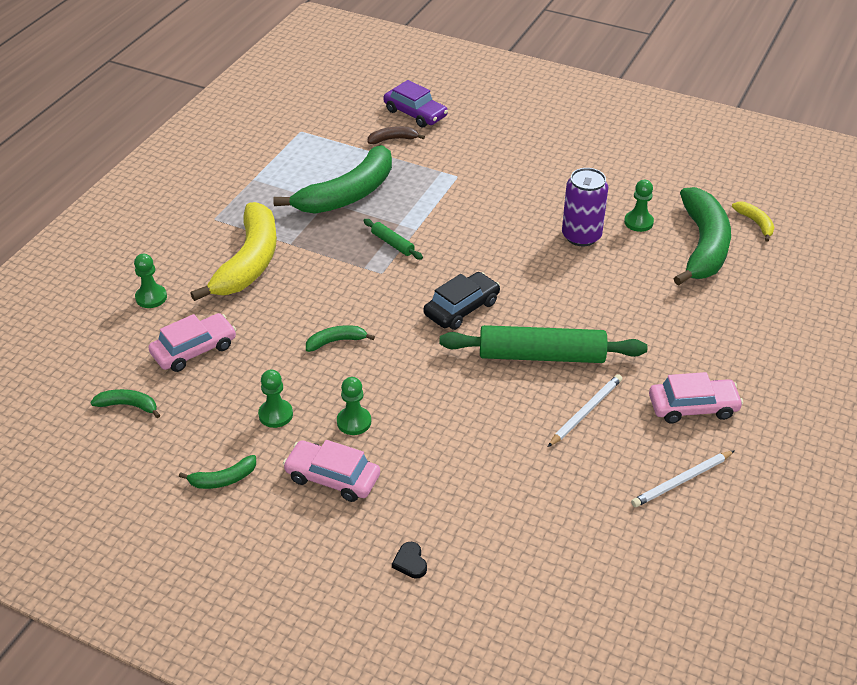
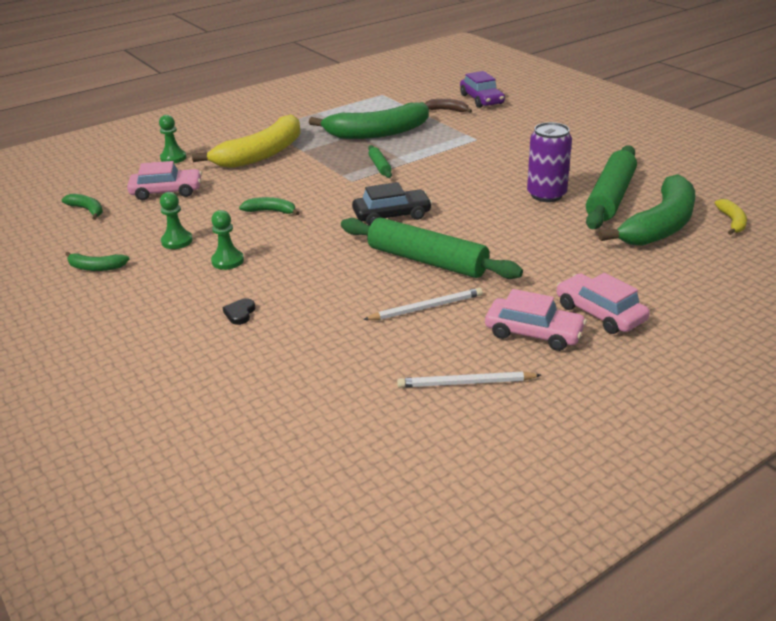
camera: 30 degrees right, 10 degrees down
pink car [283,440,380,502] -> pink car moved to [556,273,650,334]
black heart [392,542,427,579] -> black heart moved to [223,298,255,325]
green pawn [624,180,654,232] -> green rolling pin [586,145,637,229]

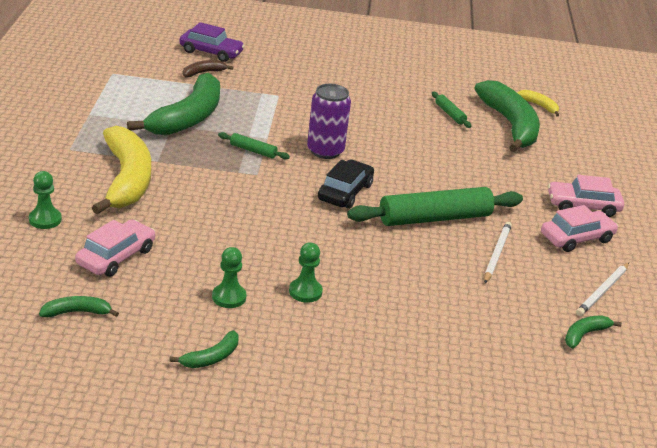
camera: 55 degrees left, 0 degrees up
black heart [223,298,255,325] -> none
green banana [239,197,299,215] -> green banana moved to [565,316,622,348]
purple can [527,122,572,202] -> purple can moved to [307,84,351,159]
green rolling pin [586,145,637,229] -> green rolling pin [432,92,471,128], size x0.45

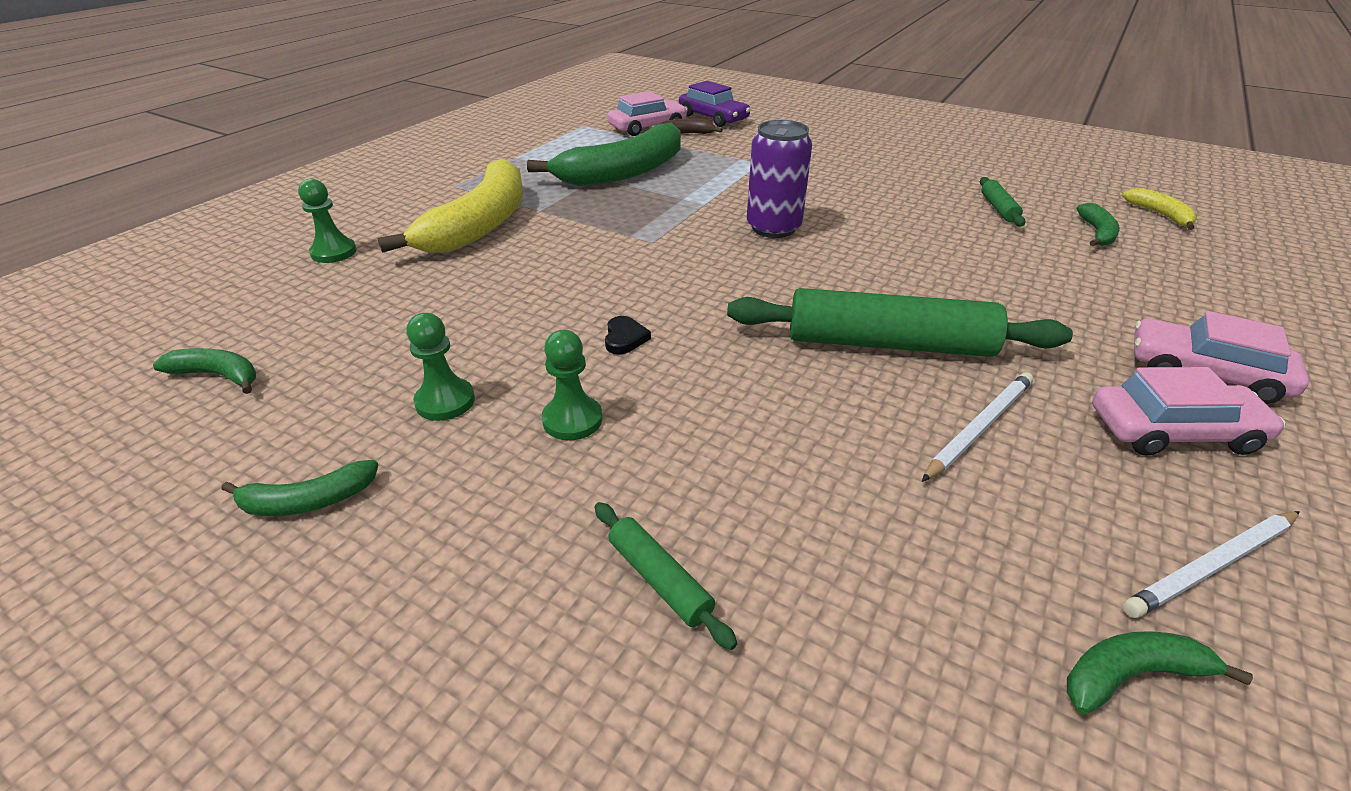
camera: 30 degrees right, 5 degrees up
pink car [75,219,155,277] -> pink car moved to [607,91,687,136]
green rolling pin [218,132,290,159] -> green rolling pin moved to [595,502,737,650]
black car [318,160,374,209] -> none
green banana [474,80,540,152] -> green banana [1077,203,1120,246], size x0.43
none -> black heart [605,316,651,354]

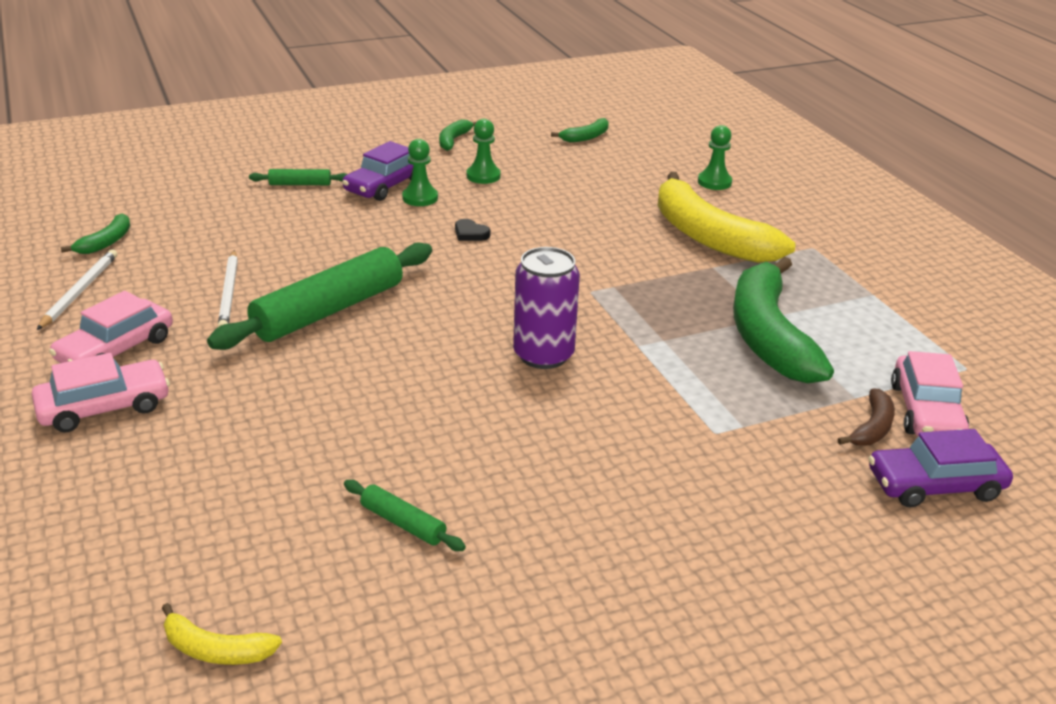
camera: 125 degrees right, 5 degrees down
green banana [1077,203,1120,246] -> none
none -> purple car [342,141,413,201]

